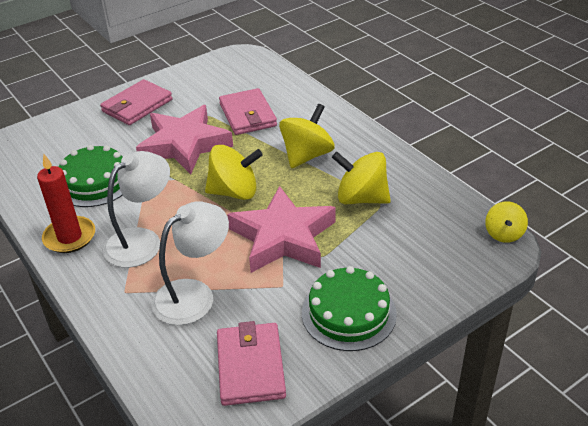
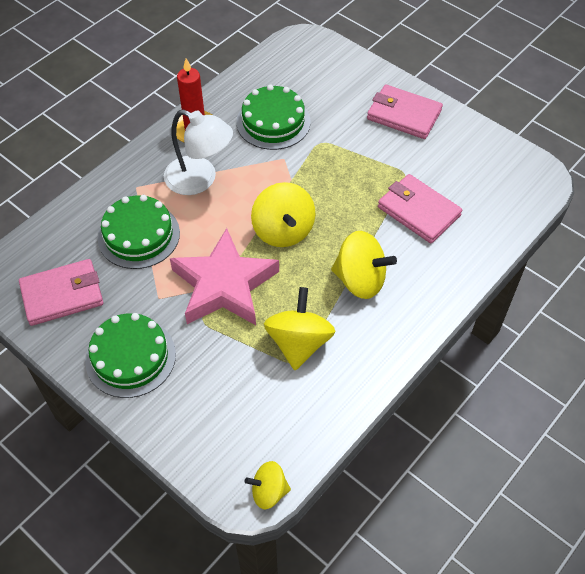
camera: 75 degrees right, 15 degrees up
pink star [136,105,233,175] -> none
white lamp [152,202,229,325] -> green cake [98,195,180,269]
pink wallet [219,88,277,135] -> pink wallet turned 75 degrees clockwise [378,174,462,243]

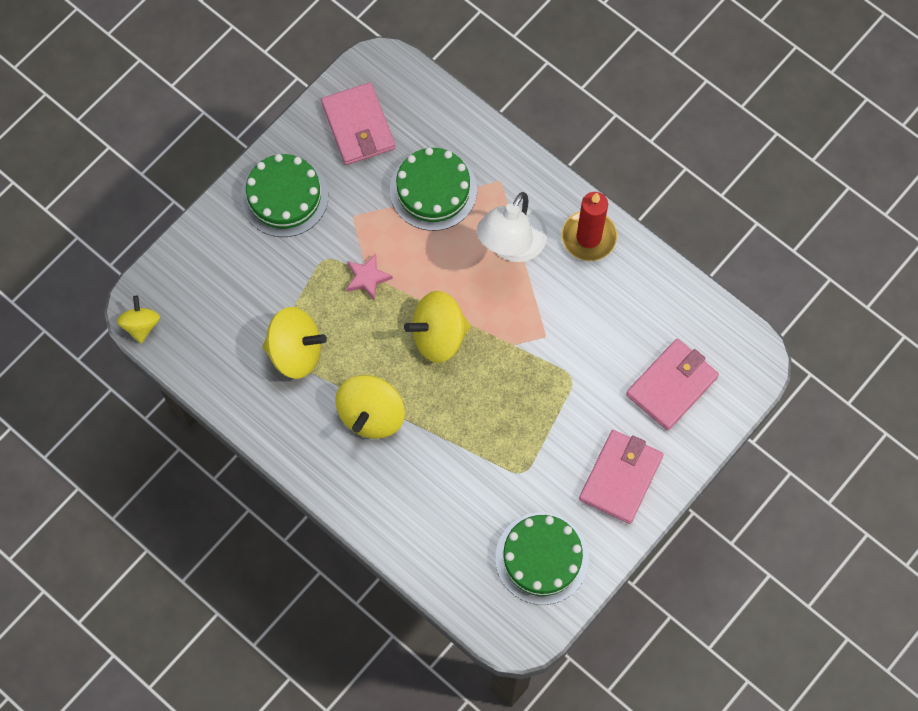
camera: 90 degrees right, 15 degrees up
pink star [170,228,279,325] -> pink star [346,253,393,301], size x0.42
green cake [236,84,311,150] -> green cake moved to [495,512,589,605]
pink wallet [378,174,462,243] -> pink wallet moved to [626,339,719,431]

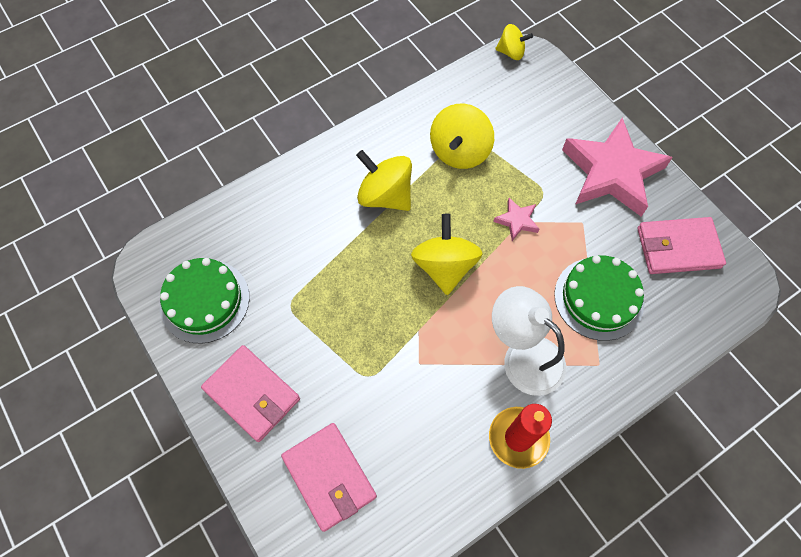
camera: 105 degrees right, 5 degrees down
green cake [241,154,328,237] -> pink star [562,118,673,217]

